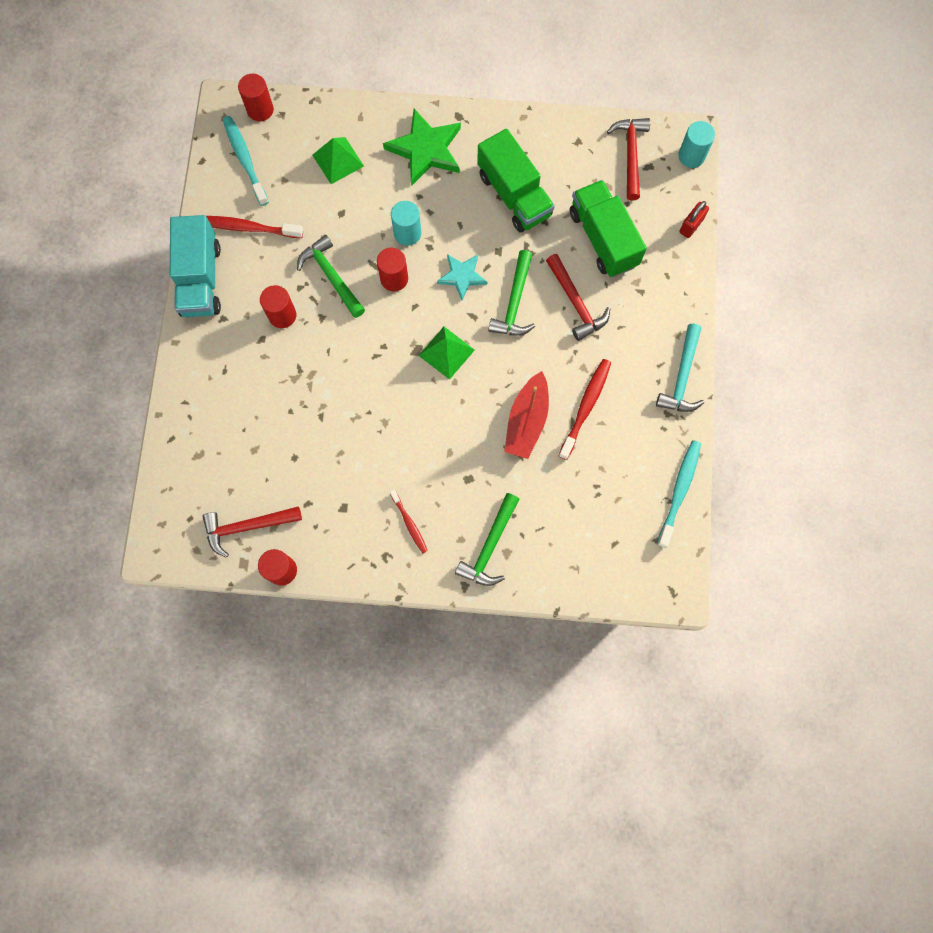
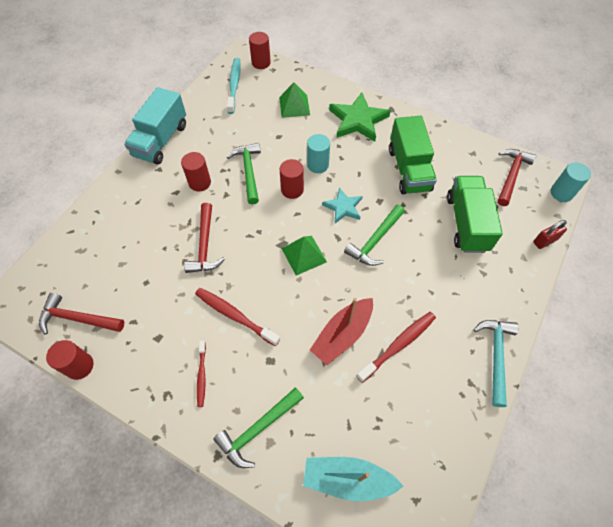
camera: 25 degrees right, 15 degrees down
red toothbrush [206,216,303,238] -> red toothbrush moved to [195,288,280,346]
red hammer [546,254,610,341] -> red hammer moved to [184,203,225,273]
turquoise hammer [656,324,704,412] -> turquoise hammer turned 150 degrees clockwise [474,320,519,407]
turquoise toothbrush [657,440,701,548] -> none
none -> turquoise boat [303,457,403,501]

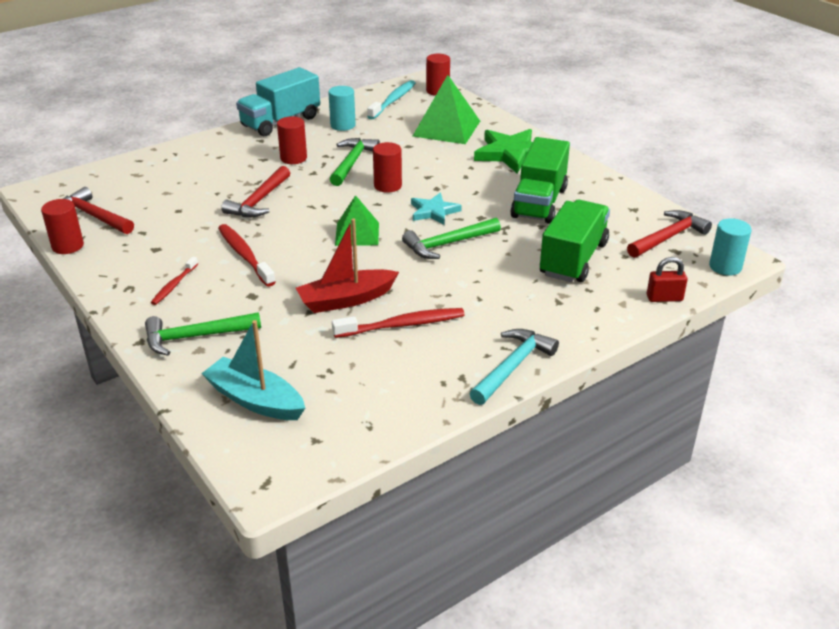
camera: 25 degrees right, 25 degrees down
green pyramid [279,83,310,118] -> green pyramid [413,75,480,144], size x1.54
turquoise cylinder [307,134,330,173] -> turquoise cylinder moved to [328,86,356,131]

